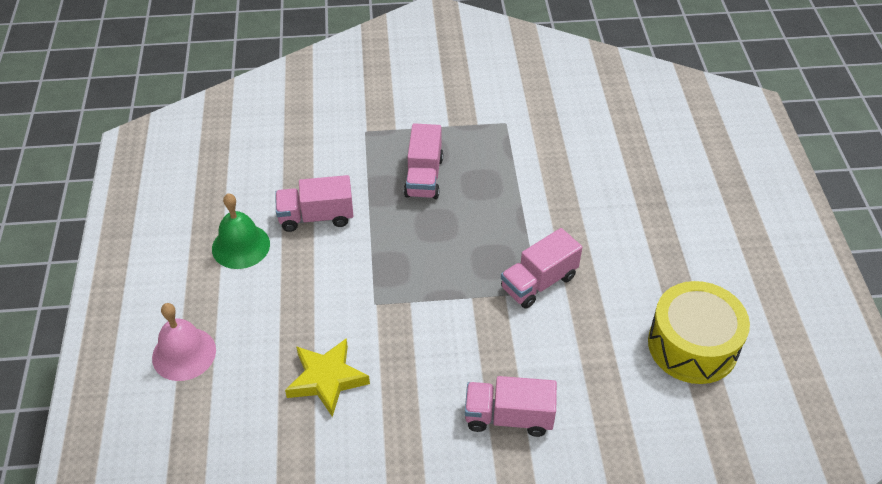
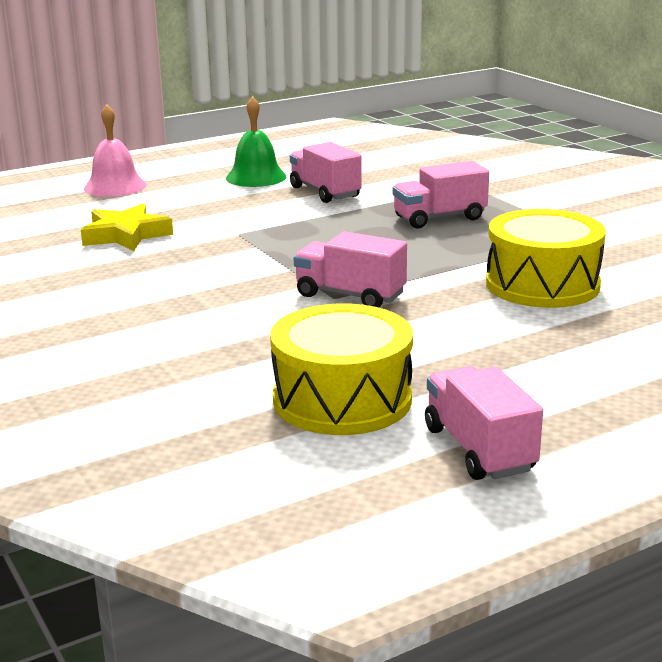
camera: 65 degrees right, 25 degrees down
pink truck [465,376,557,437] -> pink truck moved to [425,366,543,480]
none -> yellow drum [486,209,606,308]

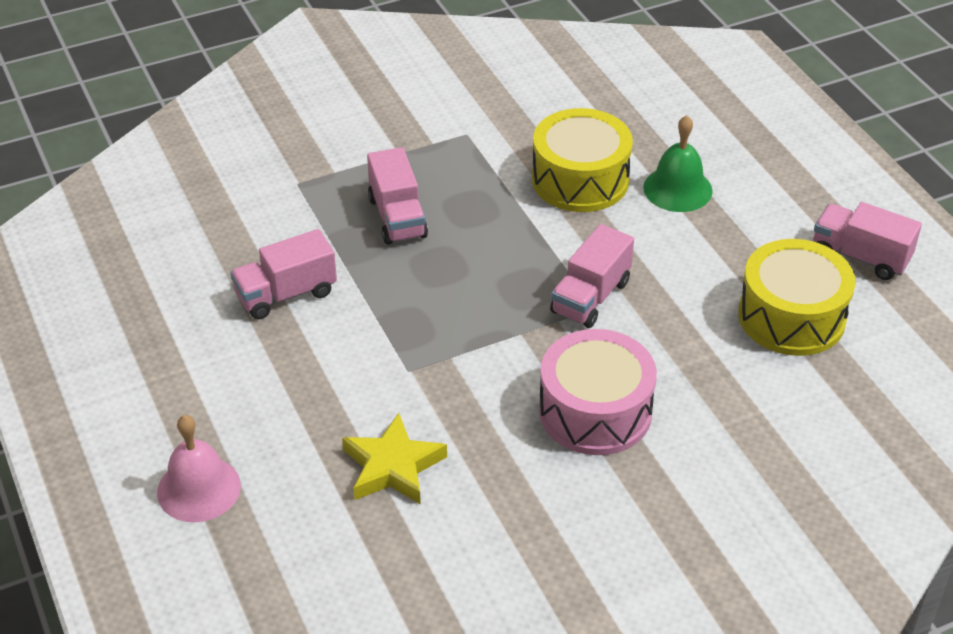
camera: 85 degrees left, 20 degrees up
green bell [226,96,286,187] -> green bell moved to [643,115,713,212]
pink truck [425,366,543,480] -> pink truck turned 45 degrees clockwise [813,202,922,280]
none -> pink drum [539,329,657,455]

